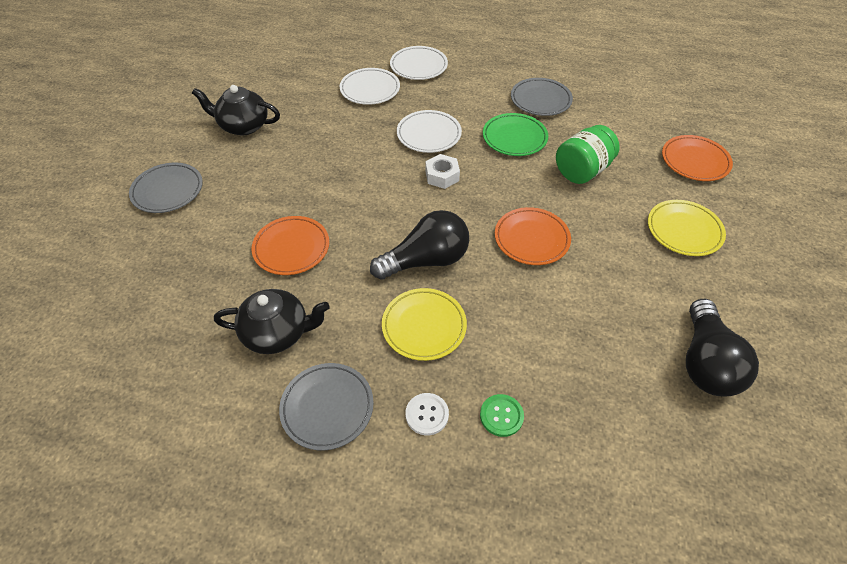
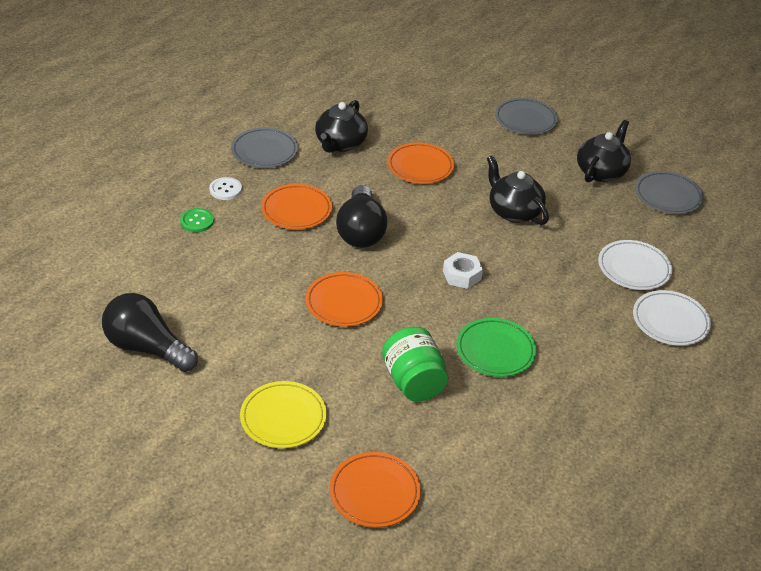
camera: 110 degrees right, 10 degrees down
yellow plate [382,288,467,361] -> orange plate [261,184,332,229]
white plate [397,110,462,153] -> none
grey plate [511,78,573,116] -> grey plate moved to [635,171,704,214]
none -> black teapot [487,155,549,225]

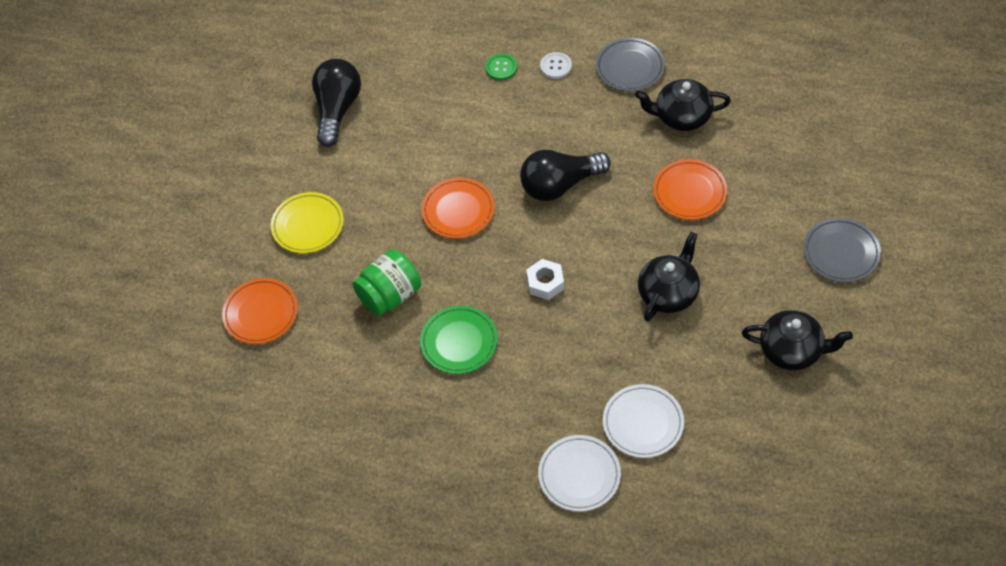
camera: 75 degrees right, 15 degrees up
orange plate [261,184,332,229] -> none
grey plate [635,171,704,214] -> none

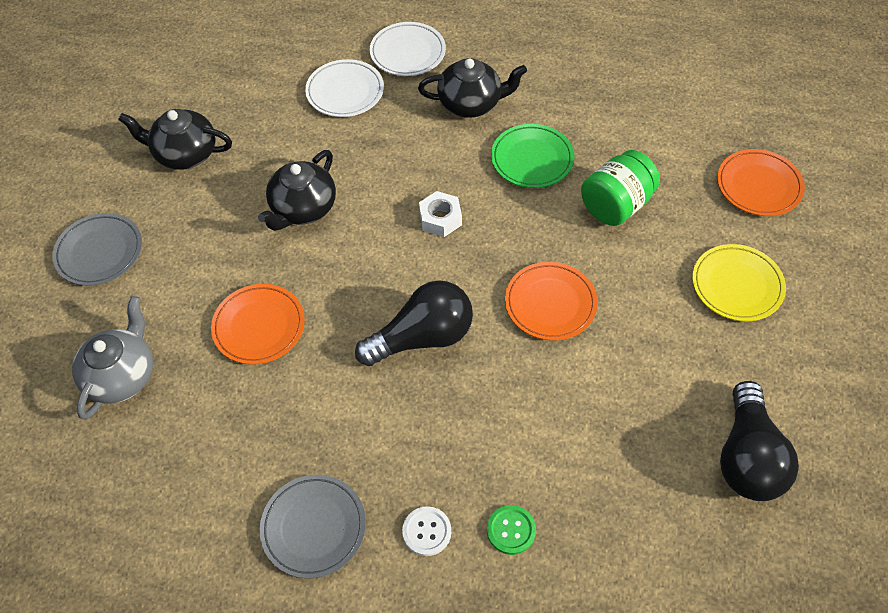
camera: 175 degrees right, 0 degrees up
black teapot [635,79,731,131] -> black teapot moved to [418,58,527,118]
none -> grey teapot [72,296,153,420]

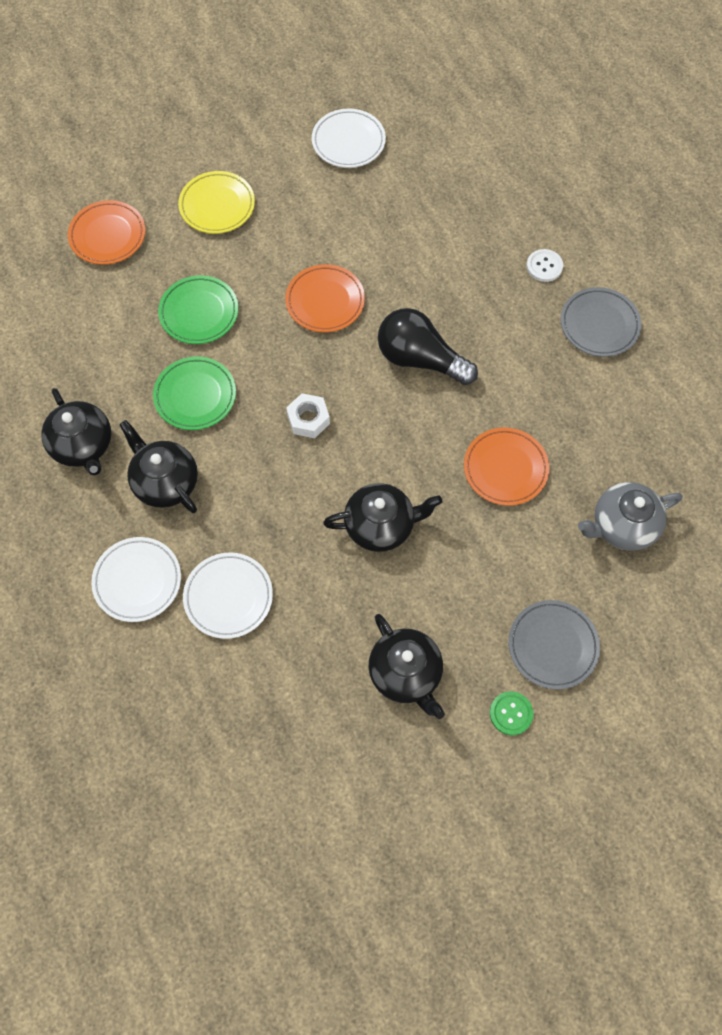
camera: 130 degrees left, 10 degrees up
green button [487,505,536,555] -> green button moved to [490,691,534,735]
green jar [581,150,660,226] -> green plate [158,275,238,344]
black light bulb [720,381,799,501] -> white plate [312,109,386,168]
none -> black teapot [41,388,111,475]

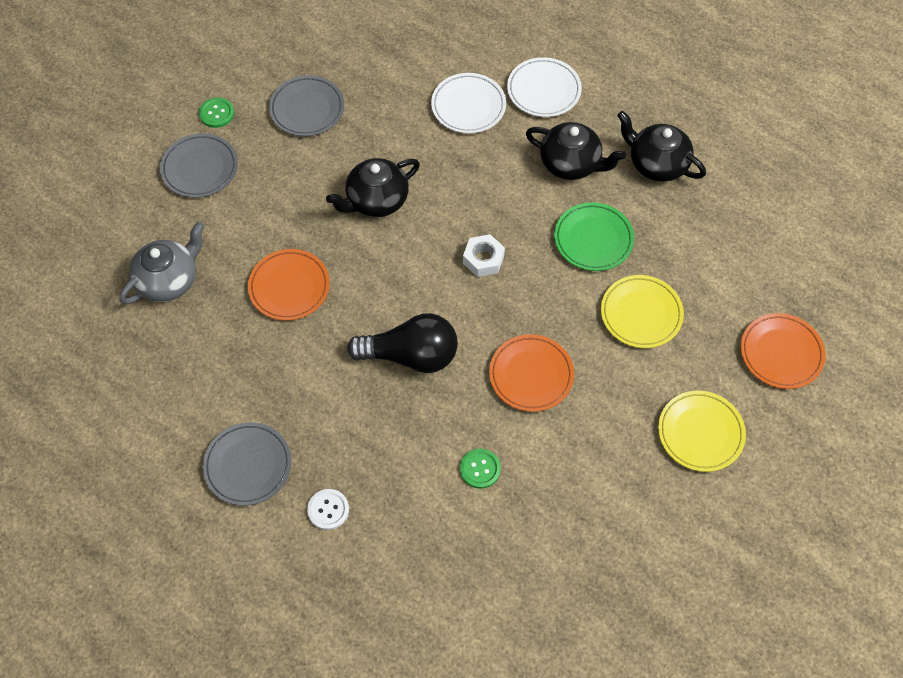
camera: 155 degrees right, 5 degrees down
green plate [158,275,238,344] -> yellow plate [601,275,684,348]
white plate [312,109,386,168] -> none
black teapot [369,614,445,719] -> grey plate [269,75,344,136]
none -> green button [460,449,501,489]

